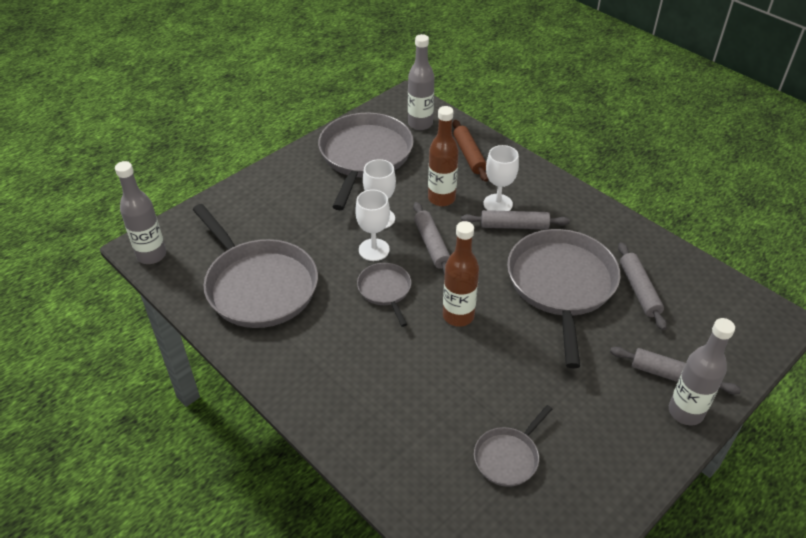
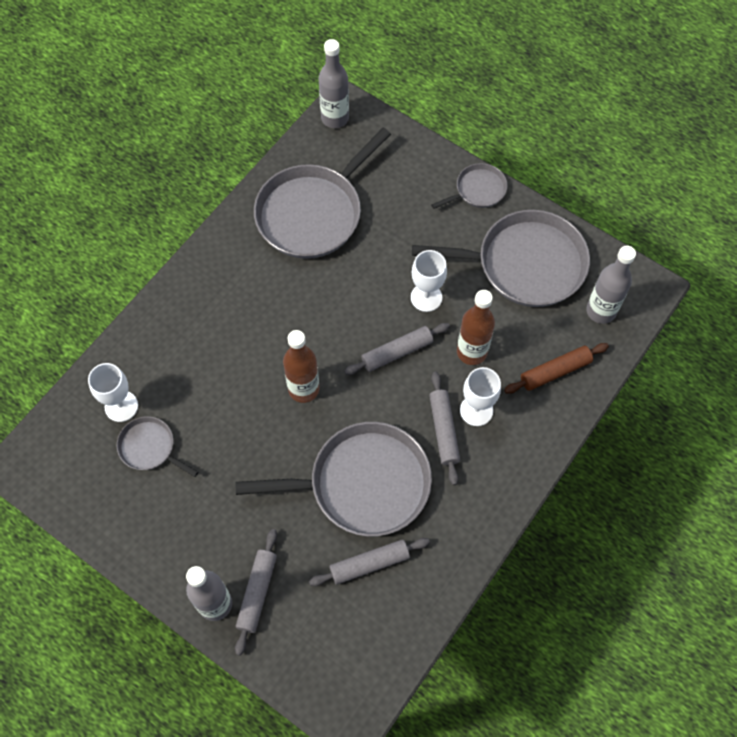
camera: 80 degrees right, 20 degrees up
white goblet [355,190,390,261] -> white goblet moved to [88,363,138,422]
grey pan [357,263,411,327] -> grey pan moved to [431,163,507,209]

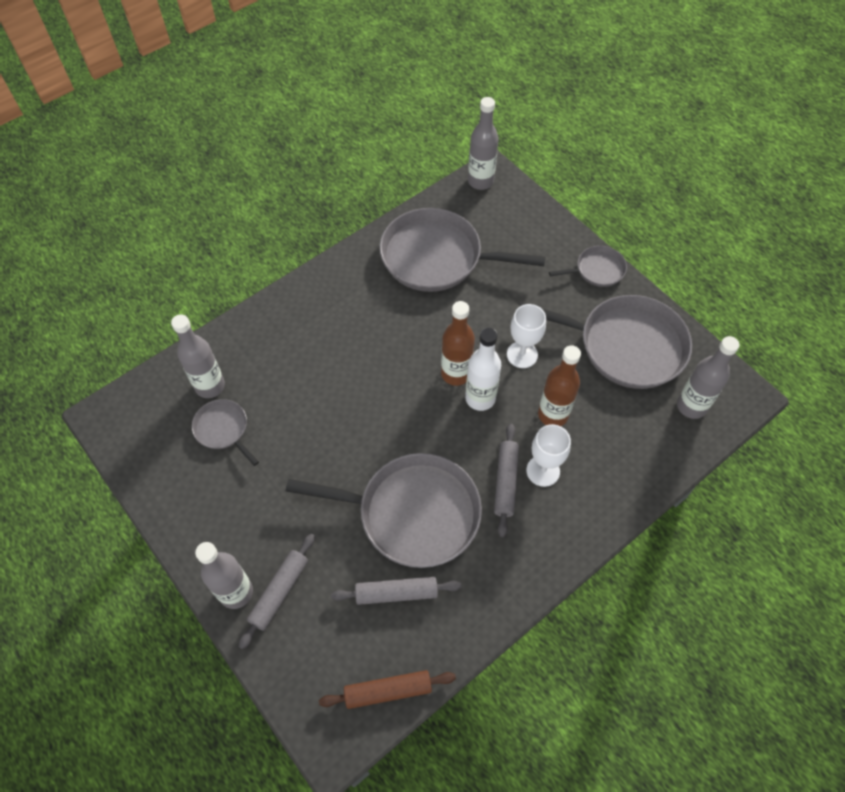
camera: 15 degrees right, 5 degrees down
white goblet [88,363,138,422] -> grey bottle [171,314,225,398]
grey pan [254,128,391,259] -> grey pan turned 45 degrees clockwise [380,208,545,292]
brown bottle [283,330,319,403] -> brown bottle moved to [441,301,475,386]
grey rolling pin [344,323,450,375] -> white bottle [465,328,501,411]
brown rolling pin [504,343,609,394] -> brown rolling pin moved to [319,670,456,709]

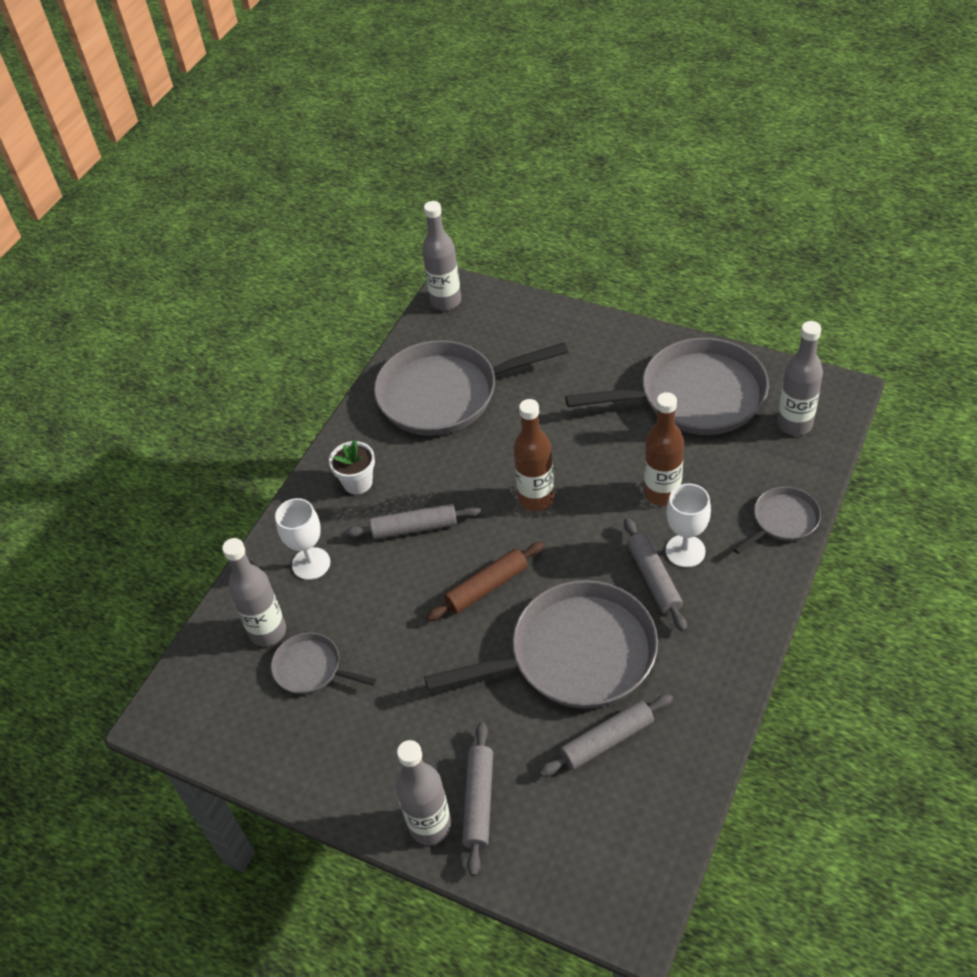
camera: 20 degrees left, 10 degrees down
brown rolling pin [319,670,456,709] -> brown rolling pin moved to [426,542,544,621]
white bottle [465,328,501,411] -> none
white goblet [507,304,546,368] -> white goblet moved to [275,498,330,580]
grey pan [549,246,627,287] -> grey pan moved to [733,487,821,554]
none -> white flower pot [329,440,375,494]
none -> grey rolling pin [345,504,481,540]

